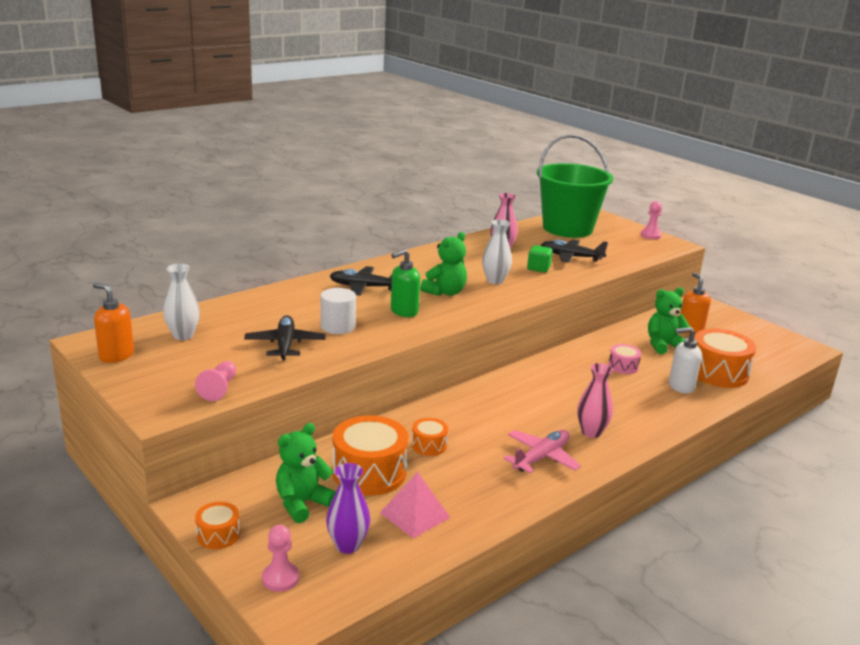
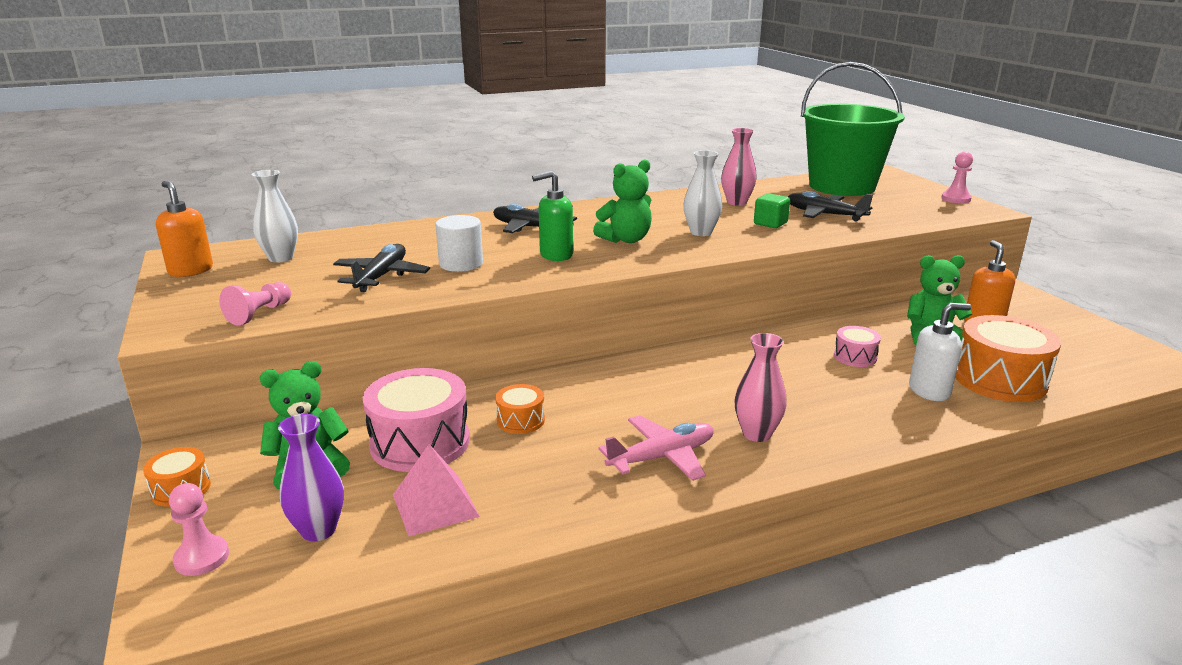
camera: 20 degrees right, 0 degrees up
orange drum [332,415,408,496] -> pink drum [363,368,470,472]
white soap dispenser [669,327,702,394] -> white soap dispenser turned 150 degrees clockwise [909,303,971,401]

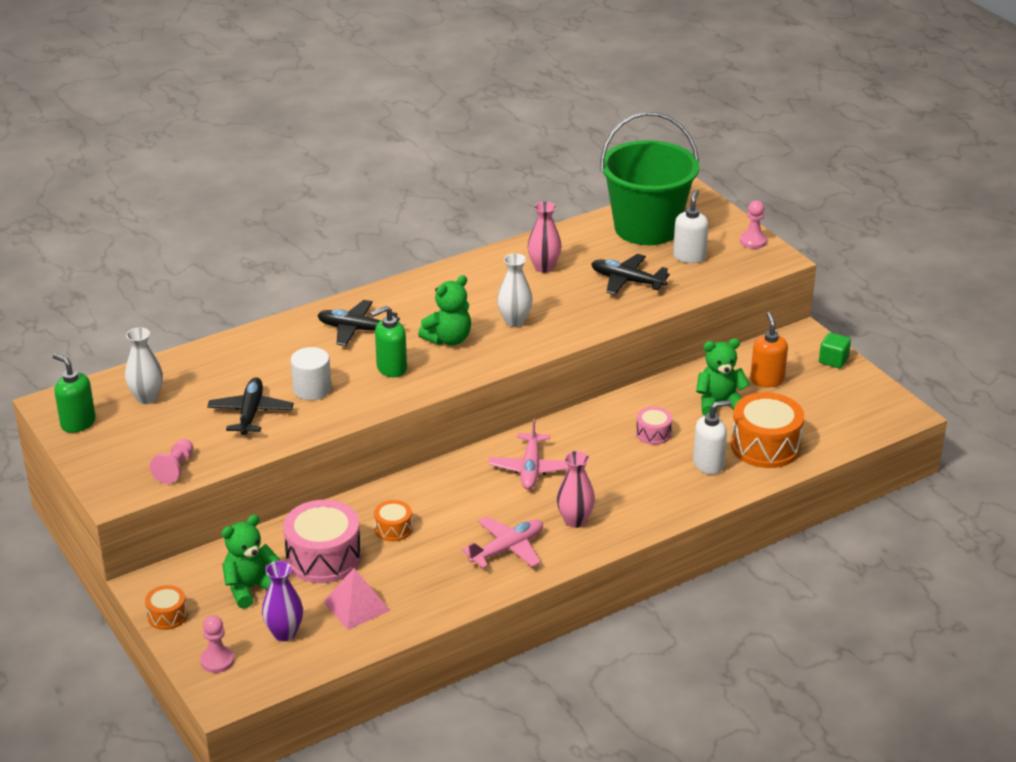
camera: 10 degrees left, 10 degrees up
orange soap dispenser [156,181,213,277] -> green soap dispenser [53,353,96,433]
green cube [754,193,790,228] -> green cube moved to [819,333,851,368]
none -> pink plane [489,418,569,490]
none -> white soap dispenser [673,190,709,263]

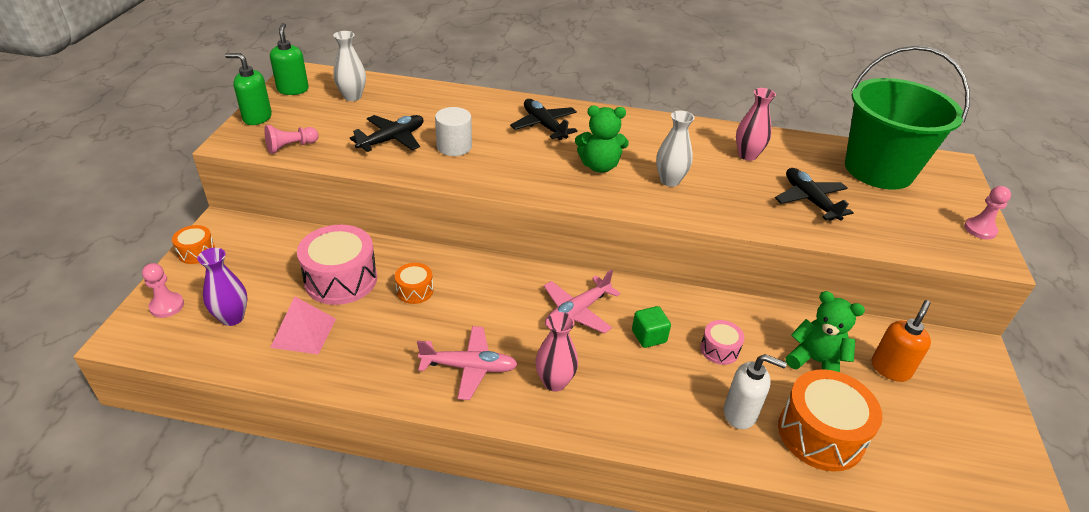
camera: 40 degrees right, 5 degrees up
green teddy bear [221,515,280,609] -> none
green soap dispenser [370,306,407,377] -> green soap dispenser moved to [225,53,272,125]
white soap dispenser [673,190,709,263] -> none
green cube [819,333,851,368] -> green cube moved to [632,306,671,348]

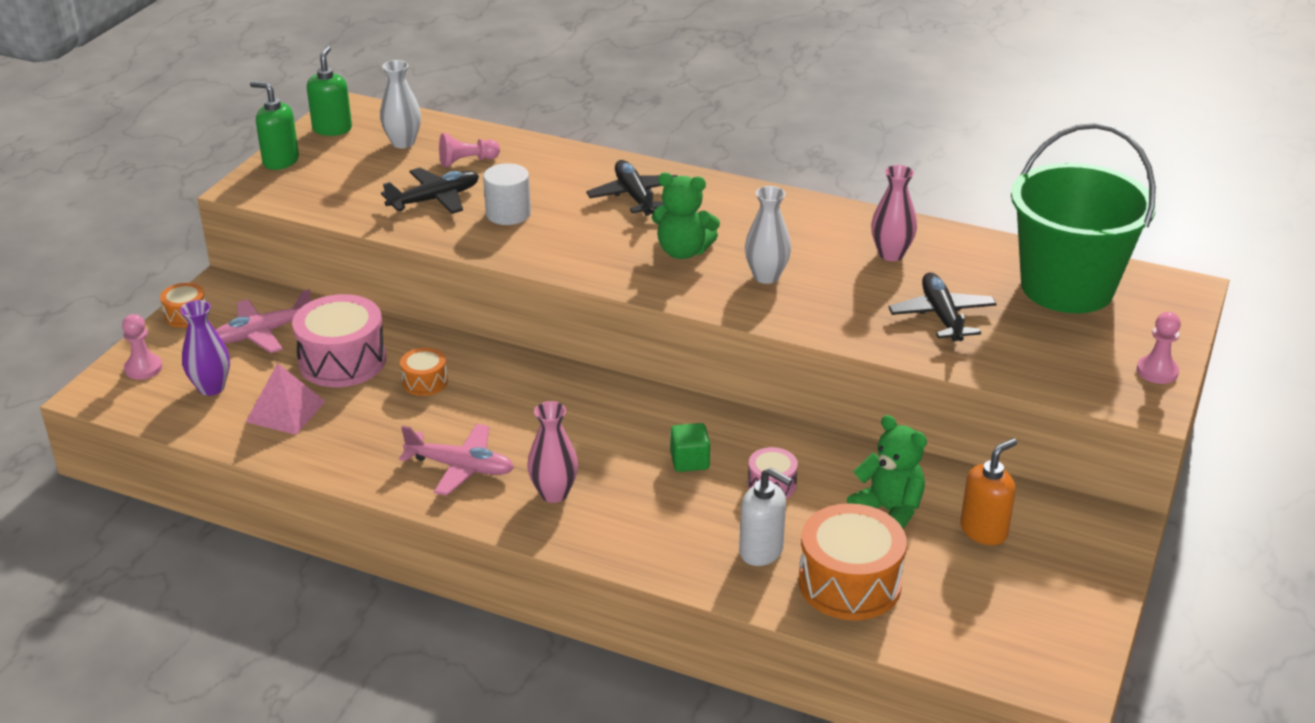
camera: 15 degrees right, 5 degrees down
pink pawn [264,125,319,154] -> pink pawn moved to [439,133,500,167]
pink plane [544,269,620,334] -> pink plane moved to [215,289,311,353]

